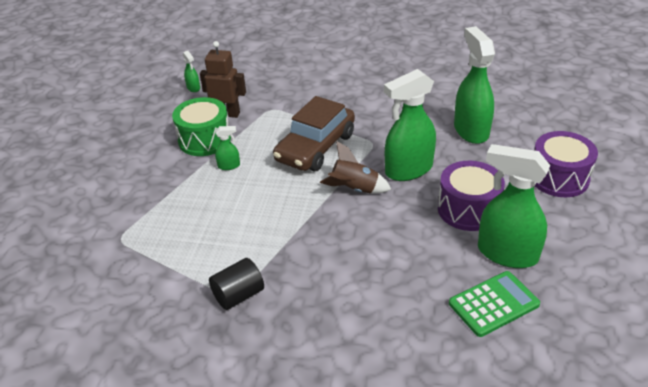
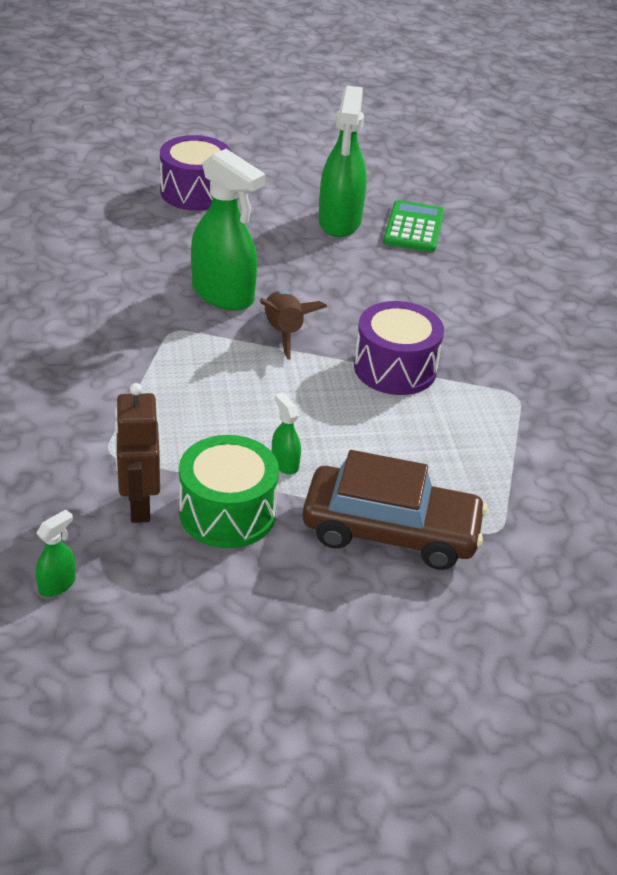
camera: 115 degrees left, 0 degrees up
black cylinder [209,258,264,310] -> none
brown car [273,96,355,171] -> brown car moved to [302,450,487,570]
purple drum [438,161,505,231] -> purple drum moved to [354,301,444,395]
green calculator [449,271,540,337] -> green calculator turned 60 degrees clockwise [383,200,444,252]
green spray bottle [454,26,495,144] -> none

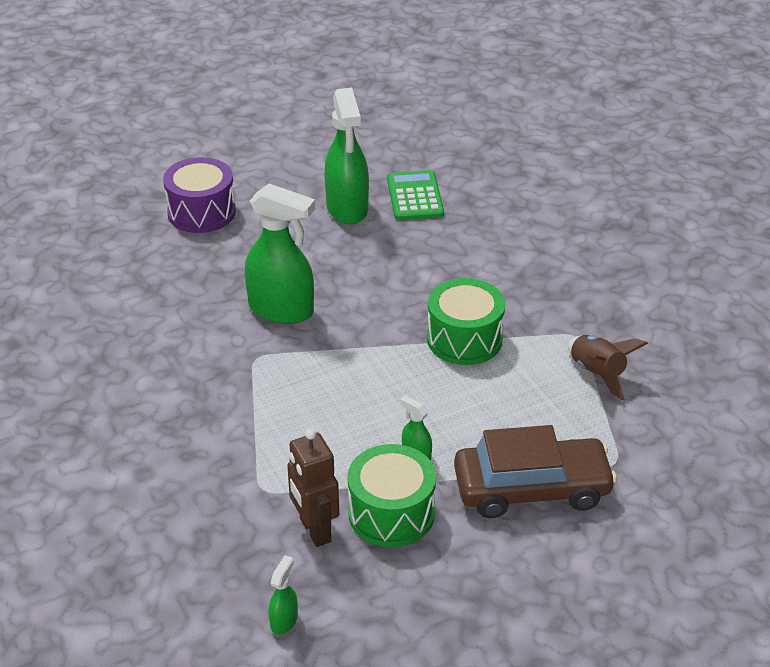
camera: 15 degrees left, 0 degrees up
brown rocket [260,291,327,359] -> brown rocket moved to [568,335,648,401]
purple drum [354,301,444,395] -> green drum [427,278,505,365]

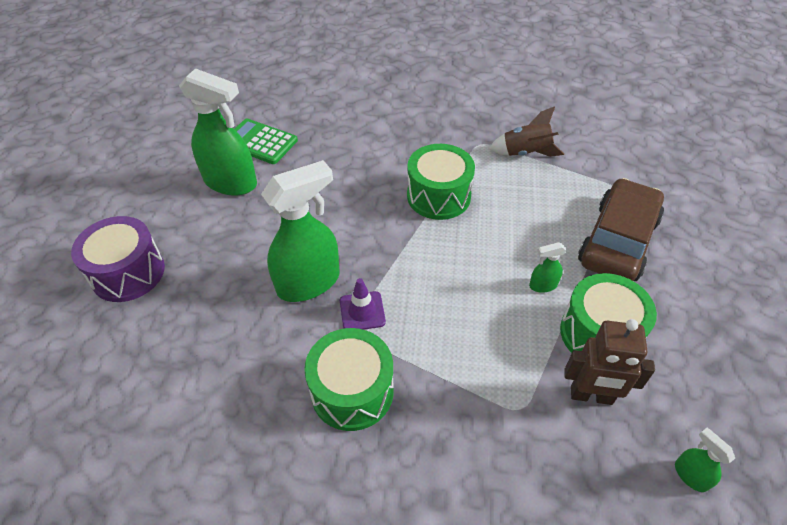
camera: 55 degrees left, 10 degrees up
none -> green drum [304,328,394,431]
none -> purple traffic cone [340,278,386,330]

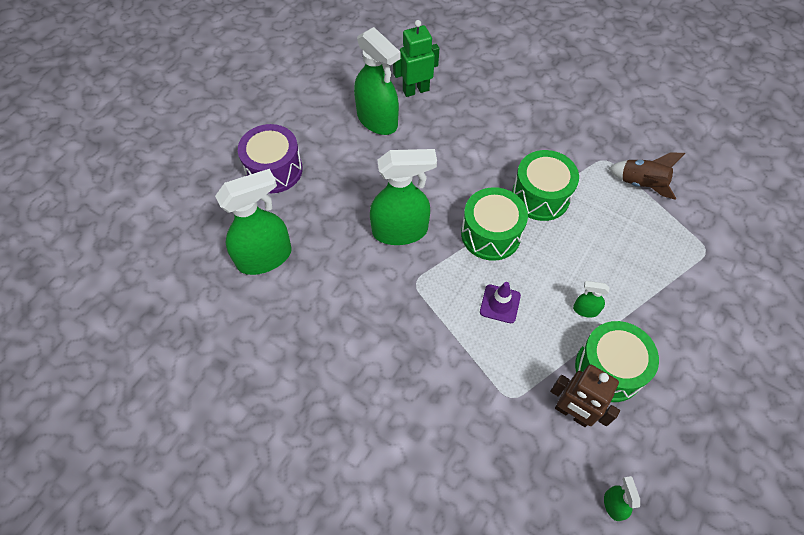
camera: 25 degrees right, 10 degrees up
green calculator [235,119,298,164] -> green robot [393,20,439,97]
green drum [304,328,394,431] -> green drum moved to [461,187,528,261]
purple traffic cone [340,278,386,330] -> purple traffic cone moved to [480,282,521,323]
brown car [578,178,664,281] -> none
none -> green spray bottle [215,169,292,275]

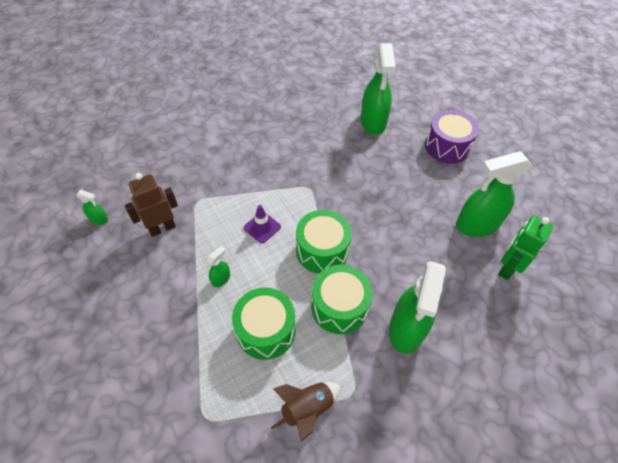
camera: 115 degrees right, 5 degrees down
green spray bottle [370,149,437,245] -> green spray bottle moved to [389,261,446,354]
green robot [393,20,439,97] -> green robot turned 150 degrees counterclockwise [498,216,553,280]
green drum [575,321,659,402] -> green drum moved to [232,288,295,360]

